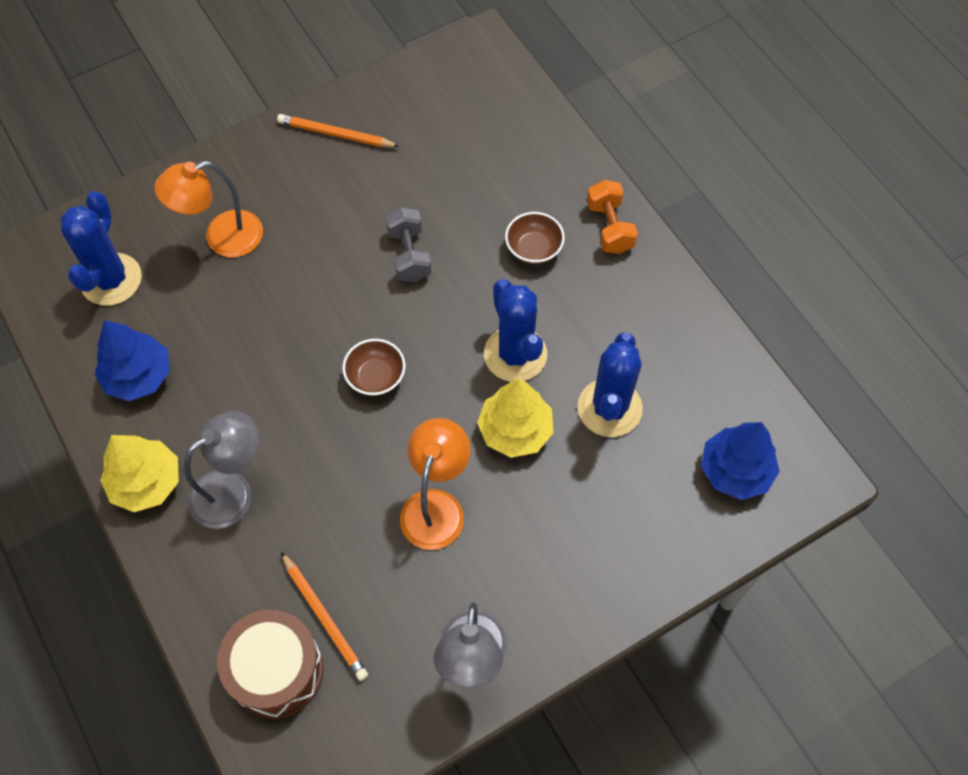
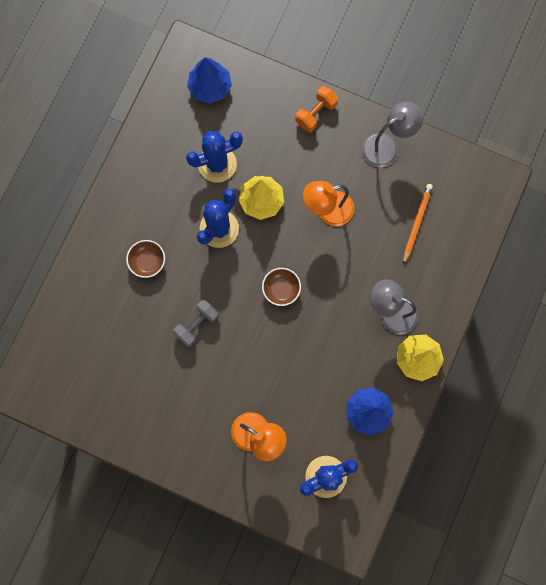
camera: 125 degrees left, 15 degrees up
brown drum [217,610,324,719] -> none
orange pencil [277,114,400,147] -> none
orange dumbbell [587,180,638,254] -> orange dumbbell moved to [295,86,338,132]

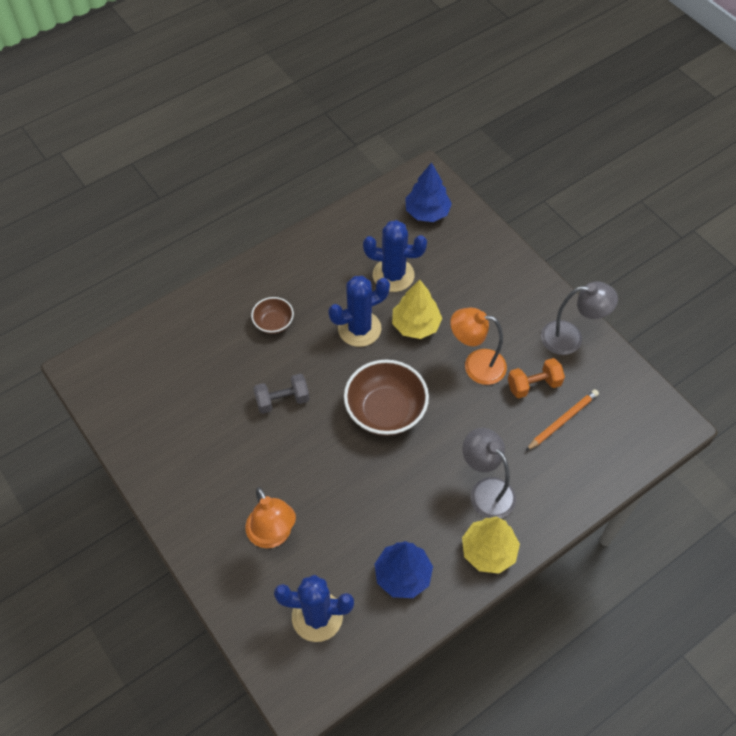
camera: 30 degrees right, 20 degrees down
brown bowl [262,268,301,306] -> brown bowl [344,360,429,436], size x1.87
orange dumbbell [295,86,338,132] -> orange dumbbell moved to [508,358,565,398]

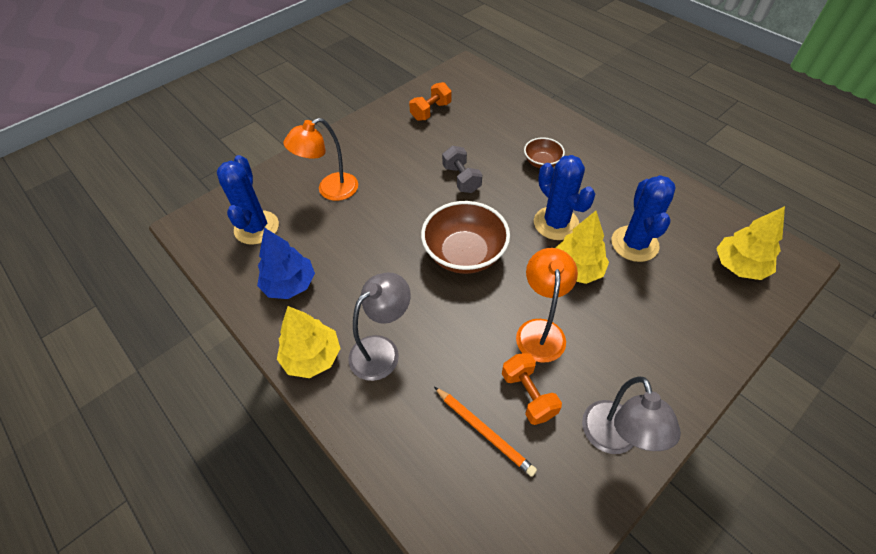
camera: 85 degrees right, 5 degrees down
blue tree [405,162,452,222] -> yellow tree [716,206,785,280]
none -> orange dumbbell [409,82,451,121]

